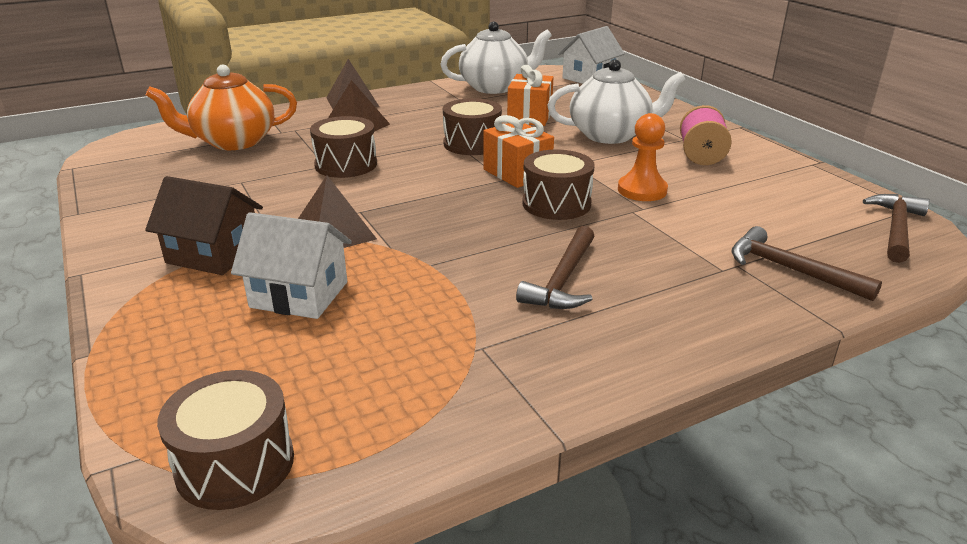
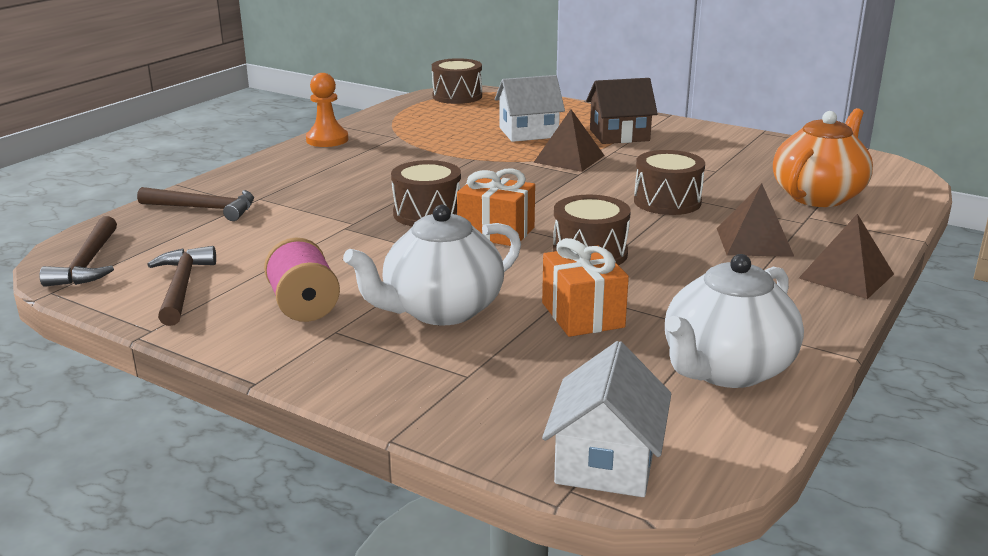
camera: 150 degrees right, 5 degrees down
brown hammer [516,226,594,309] -> brown hammer moved to [147,246,216,326]
orange pawn [618,113,668,201] -> orange pawn moved to [306,73,348,147]

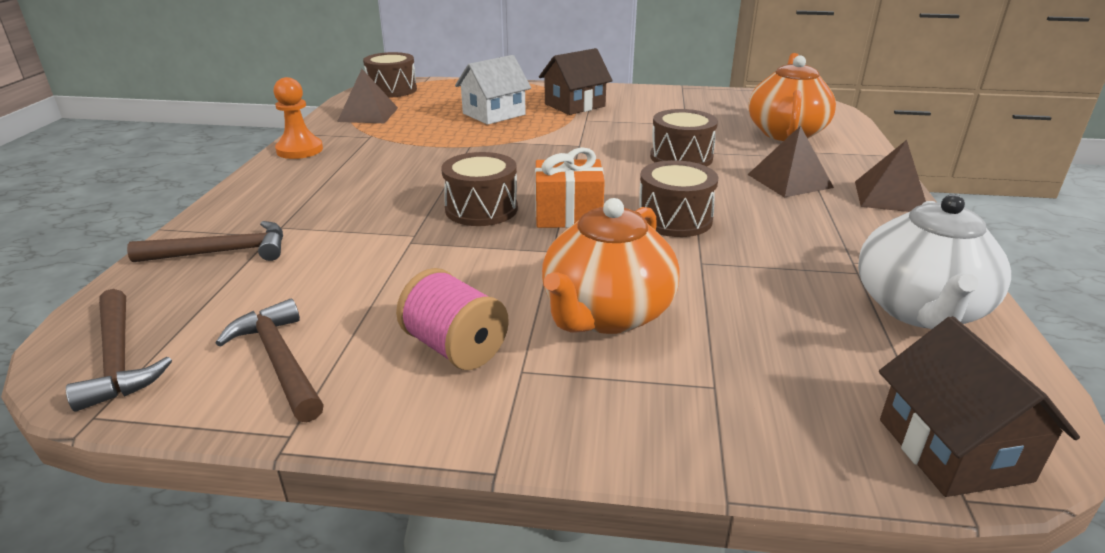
camera: 25 degrees left, 5 degrees up
white teapot [343,205,521,325] -> orange teapot [542,198,680,334]
brown pyramid [533,110,605,172] -> brown pyramid moved to [337,69,398,123]
orange gift [542,238,629,337] -> none
white house [542,341,671,497] -> brown house [879,316,1080,497]

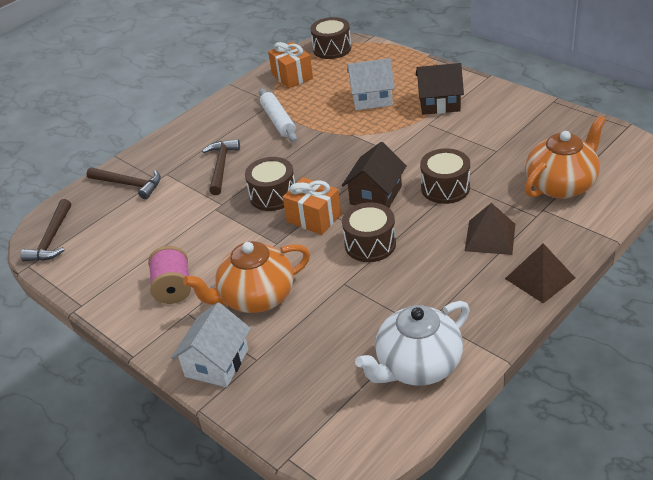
camera: 40 degrees right, 10 degrees up
brown hammer [216,299,324,422] -> brown hammer moved to [202,139,240,195]
orange pawn [273,77,323,159] -> none
brown pyramid [337,69,398,123] -> orange gift [268,42,313,88]
brown house [879,316,1080,497] -> brown house moved to [342,142,407,208]
none -> white house [171,302,251,387]
none -> white rolling pin [259,88,297,142]

